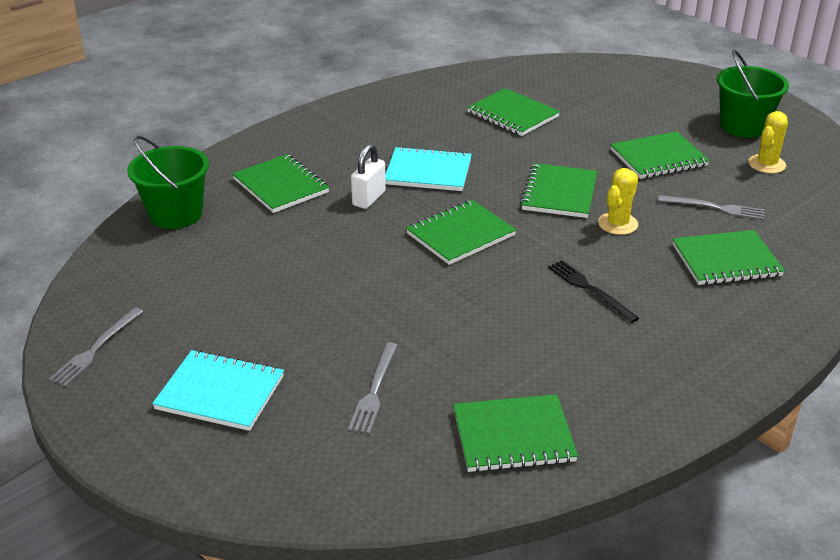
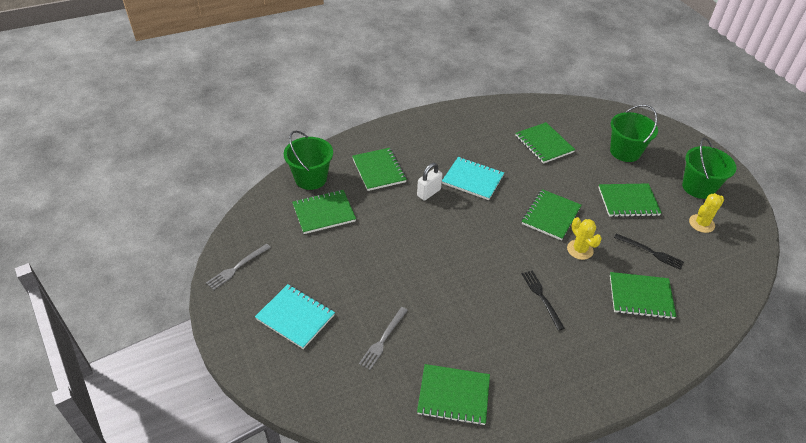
camera: 15 degrees right, 10 degrees up
green notebook [406,200,516,265] -> green notebook moved to [292,190,356,234]
yellow cactus [598,168,638,235] -> yellow cactus turned 75 degrees counterclockwise [567,217,602,260]
grey fork [658,195,765,220] -> black fork [614,233,684,270]
none -> green bucket [610,105,658,162]

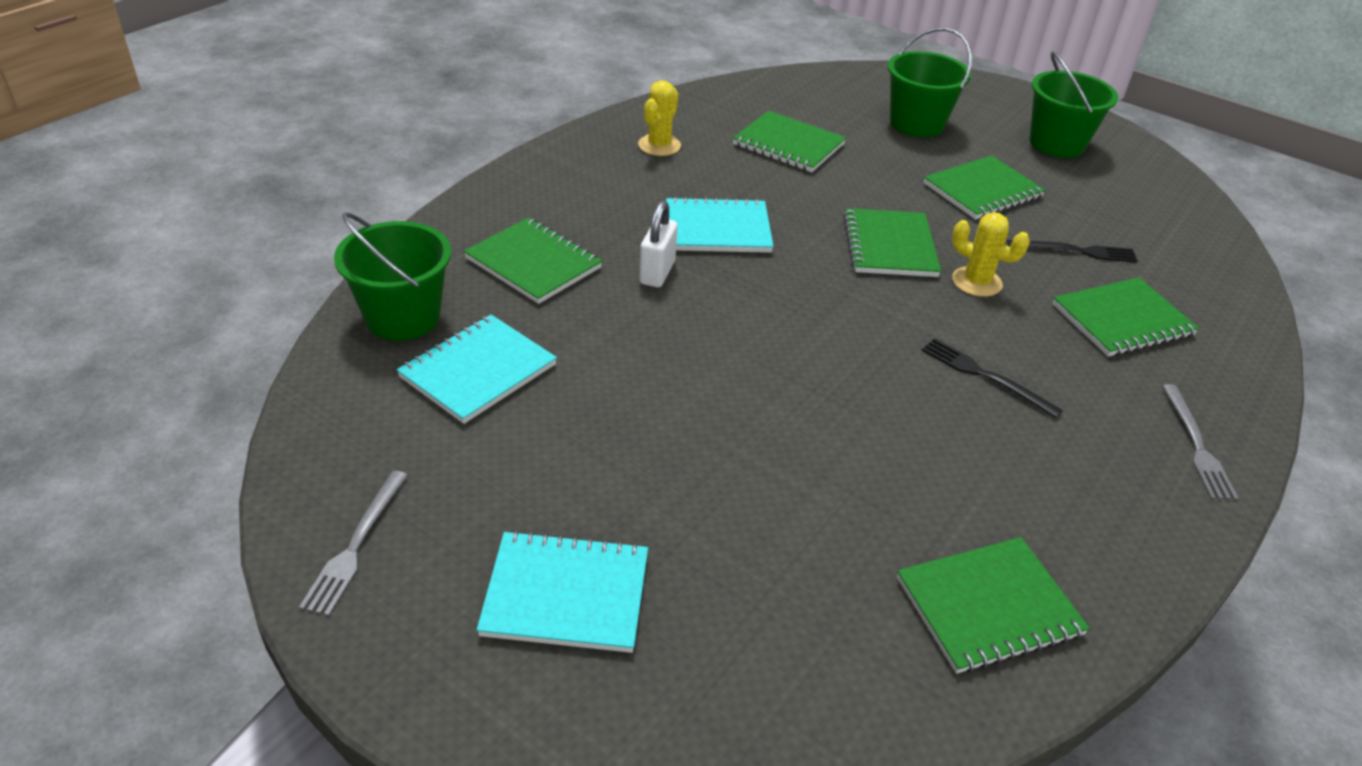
camera: 30 degrees left, 5 degrees down
green notebook [292,190,356,234] -> turquoise notebook [397,314,557,424]
grey fork [359,307,408,370] -> grey fork moved to [1162,384,1239,500]
yellow cactus [689,193,724,233] -> yellow cactus moved to [638,80,681,156]

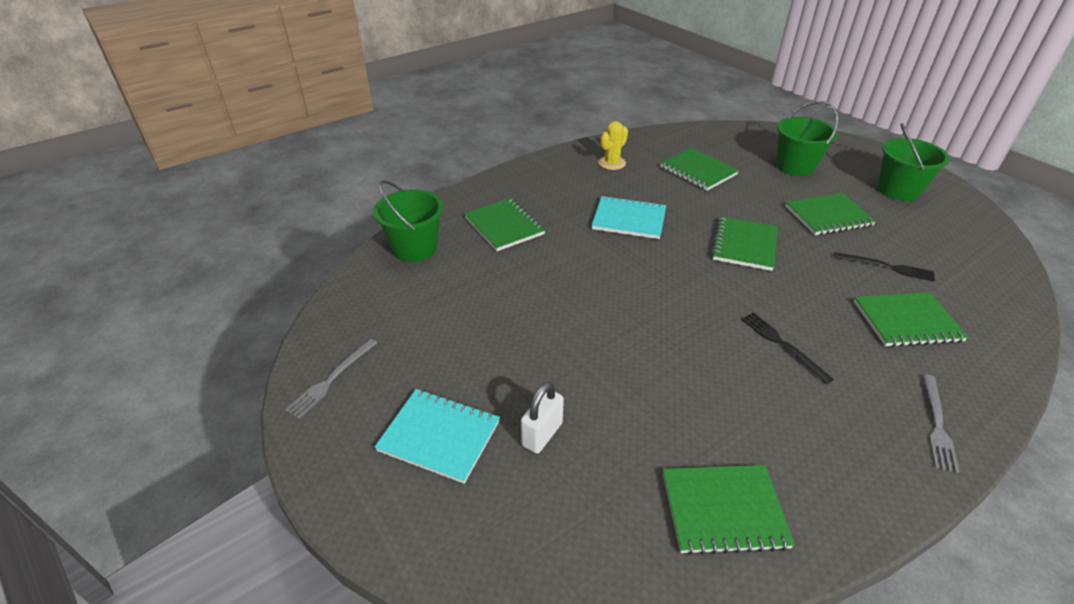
camera: 20 degrees right, 0 degrees up
turquoise notebook [397,314,557,424] -> none
white padlock [639,201,678,287] -> white padlock moved to [521,382,564,454]
yellow cactus [952,212,1030,297] -> none

